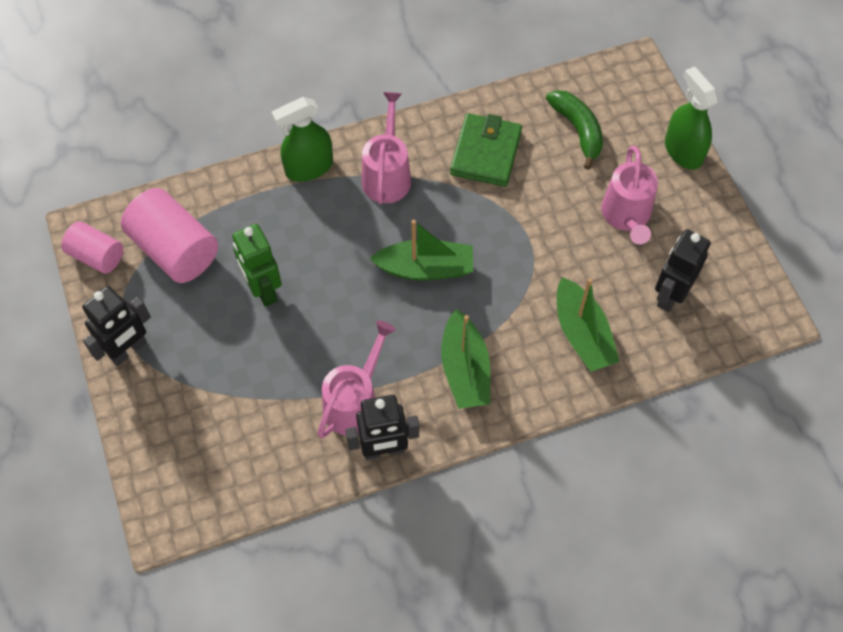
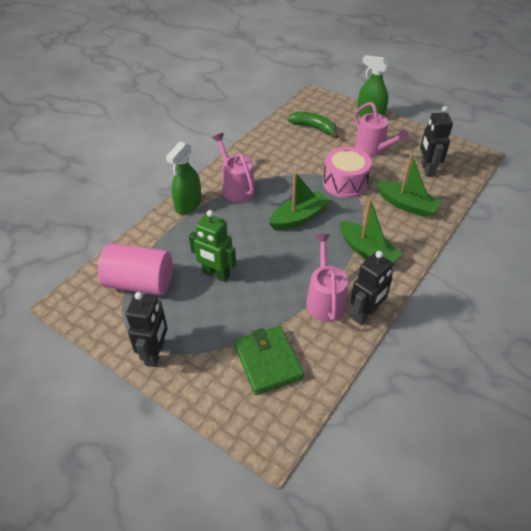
camera: 35 degrees left, 15 degrees down
pink cylinder [61,221,123,274] -> none
green wallet [450,113,522,187] -> green wallet moved to [234,326,304,395]
none -> pink drum [323,147,372,198]

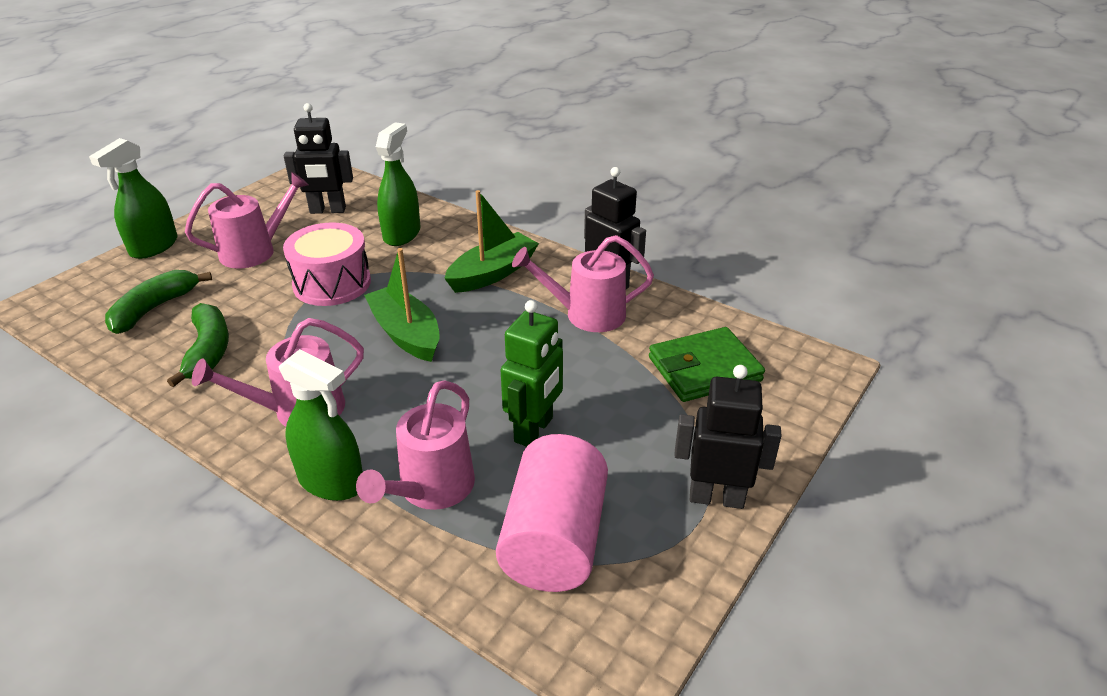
camera: 90 degrees left, 10 degrees down
green boat [376,154,442,218] -> green spray bottle [376,122,420,246]
none -> green banana [167,303,229,387]
none -> pink watering can [356,380,475,510]

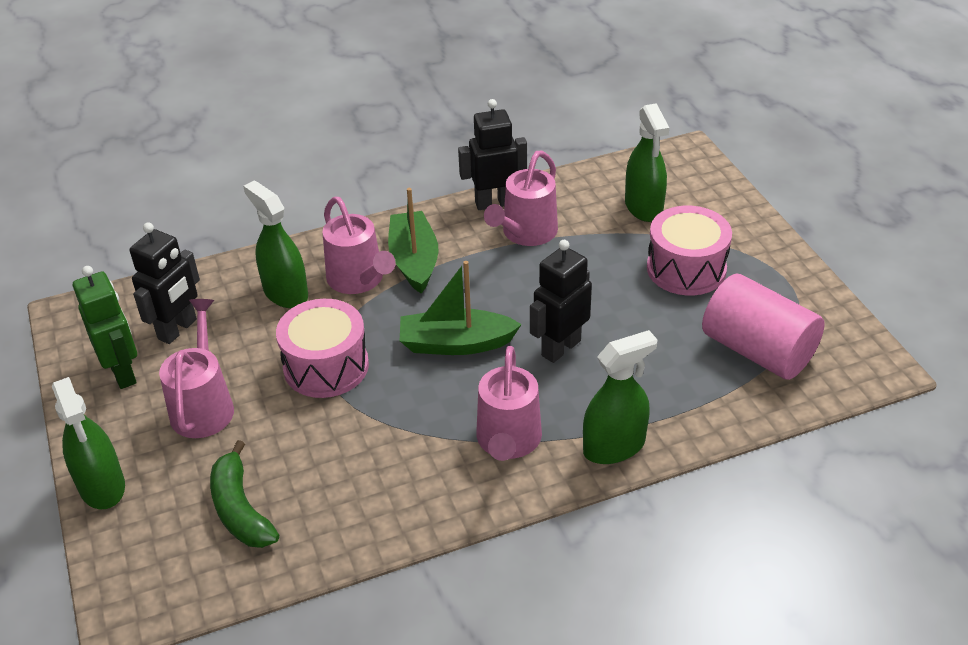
camera: 55 degrees left, 5 degrees up
green banana [167,303,229,387] -> none
pink watering can [356,380,475,510] -> pink watering can moved to [322,197,396,294]
green robot [501,300,563,447] -> green robot moved to [73,266,137,389]
green wallet [649,327,765,402] -> green spray bottle [625,103,669,222]
black robot [674,365,781,509] -> black robot moved to [530,240,592,363]
none -> pink drum [647,206,732,295]

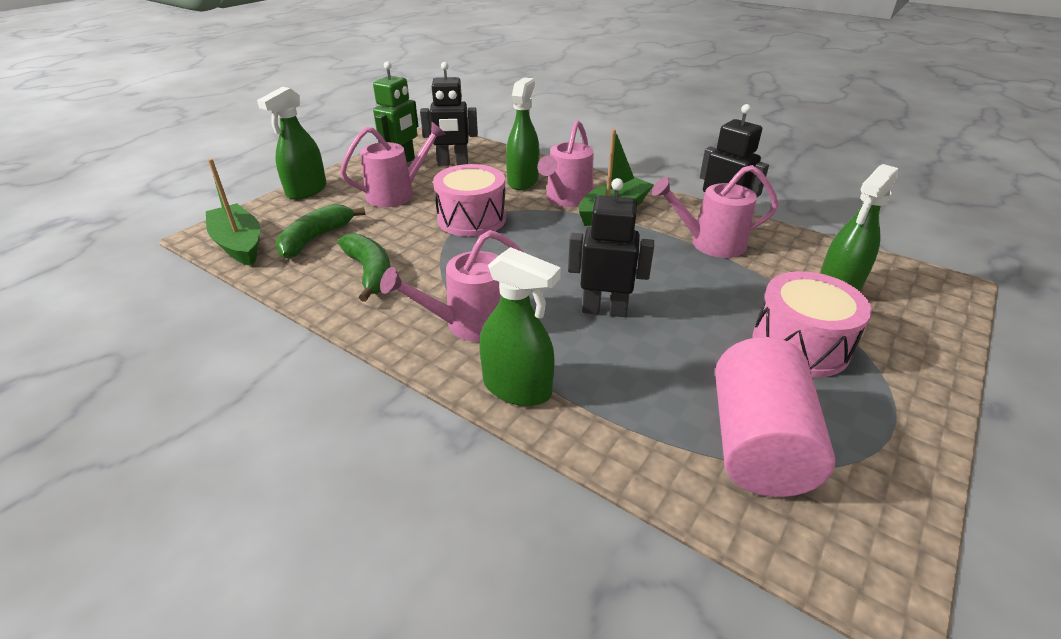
camera: 55 degrees right, 5 degrees down
green boat [400,261,522,355] -> green boat moved to [206,159,260,266]
none -> green banana [338,233,390,302]

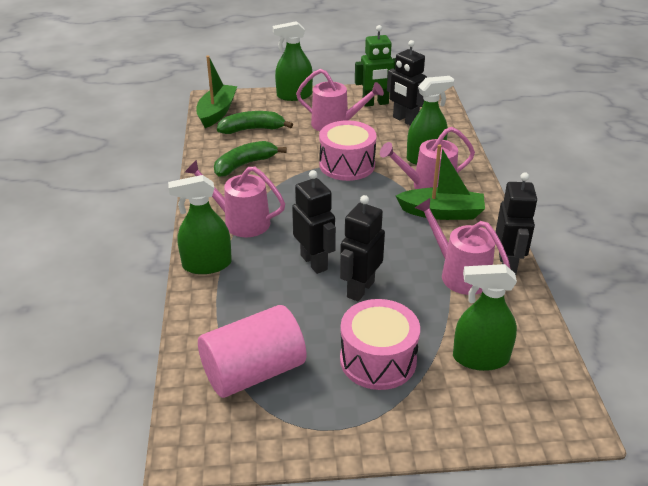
camera: 50 degrees right, 0 degrees up
green banana [338,233,390,302] -> green banana turned 150 degrees counterclockwise [214,141,287,177]
green spray bottle [479,247,561,406] -> green spray bottle turned 90 degrees clockwise [168,175,232,274]
none -> black robot [340,195,385,302]

